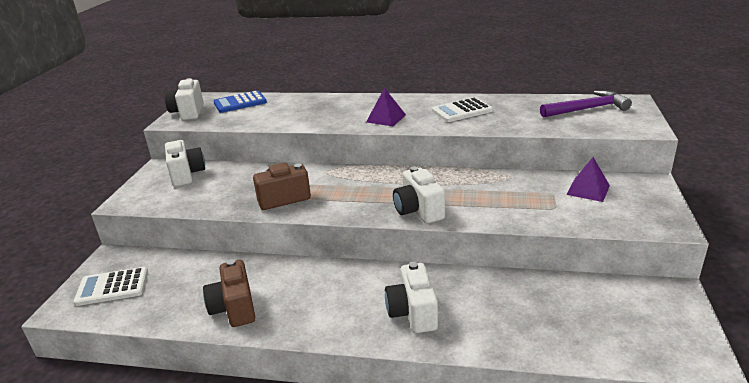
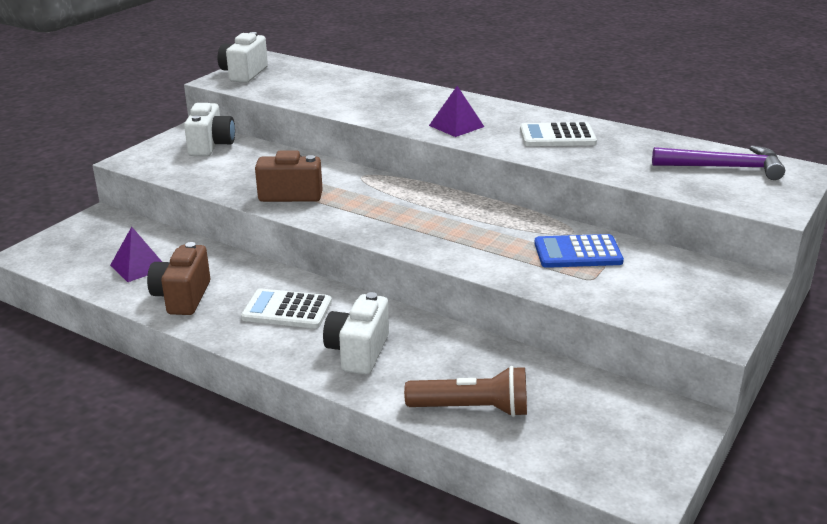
camera: 20 degrees right, 0 degrees up
white calculator [73,267,148,306] -> white calculator moved to [241,288,332,328]
blue calculator [214,91,267,113] -> blue calculator moved to [534,234,624,268]
white camera [393,166,445,223] -> none
purple pyramid [566,157,610,202] -> purple pyramid moved to [110,227,162,282]
none -> brown flashlight [404,366,527,417]

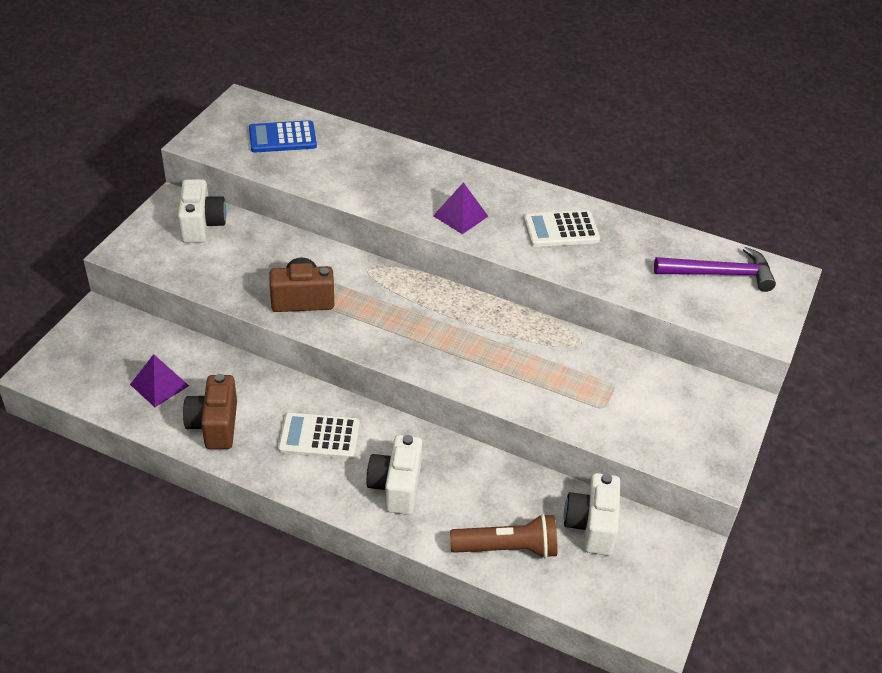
camera: 10 degrees left, 15 degrees up
white camera [217,32,268,83] -> white camera moved to [564,473,620,555]
blue calculator [534,234,624,268] -> blue calculator moved to [249,120,317,153]

